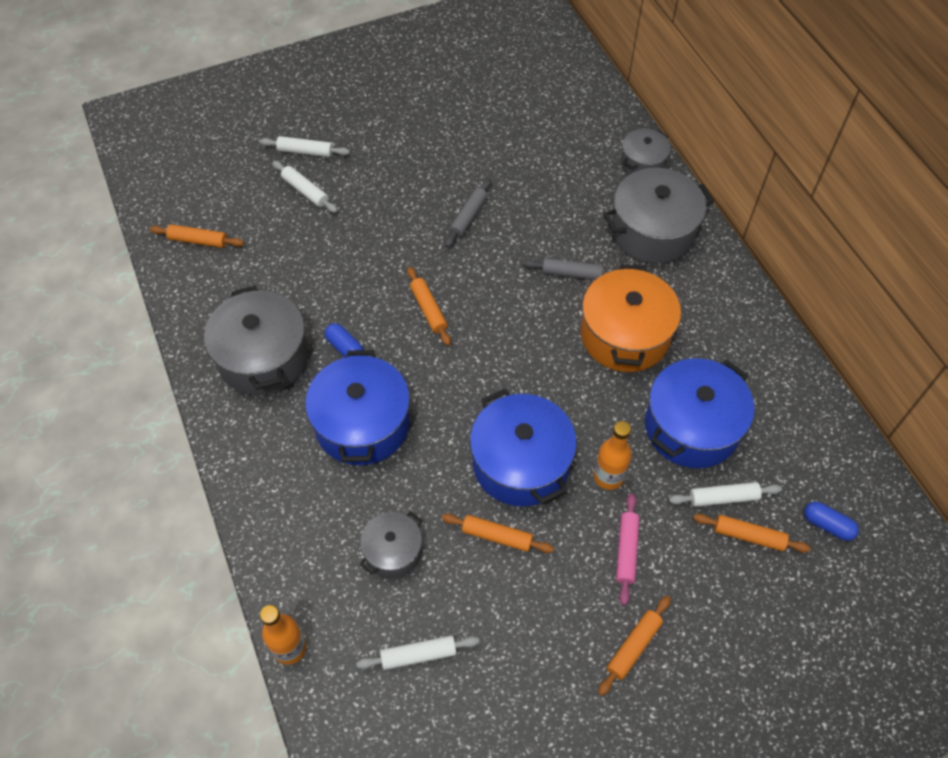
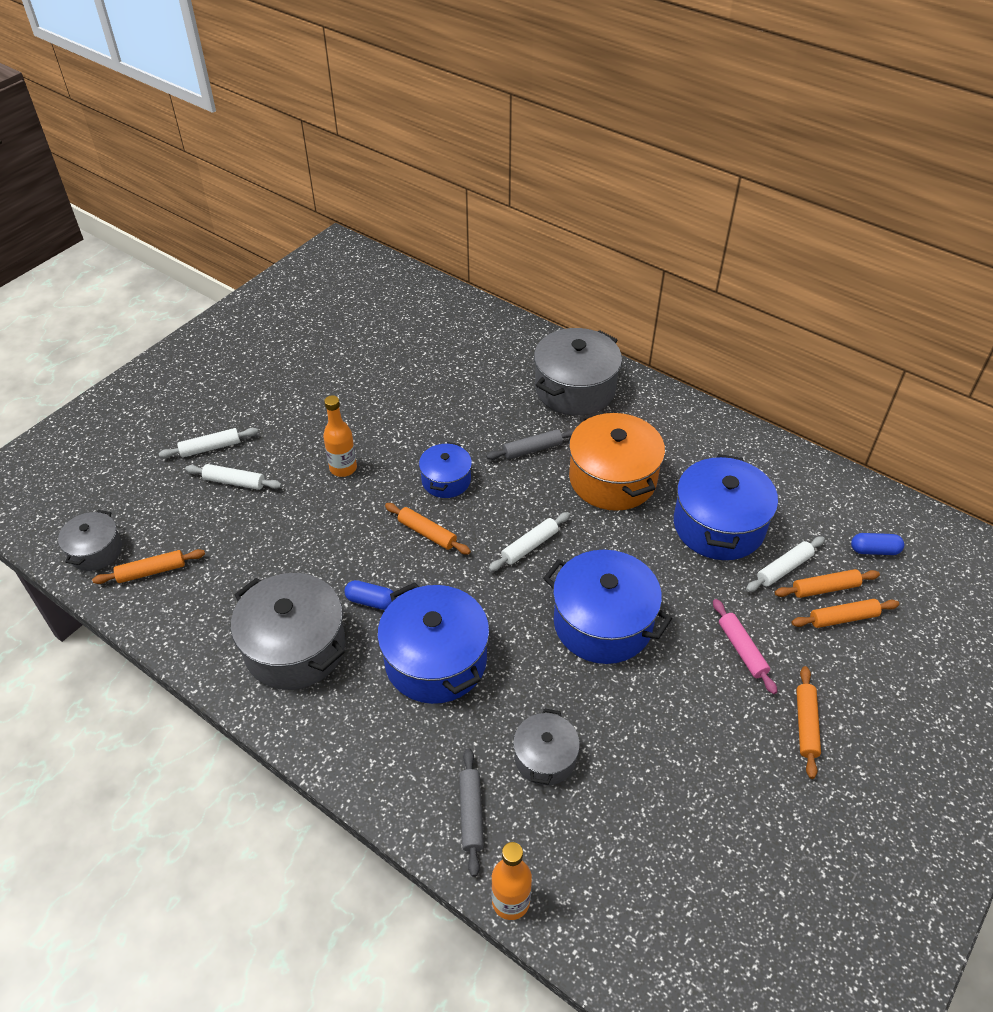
camera: 30 degrees left, 10 degrees down
white rolling pin [357,635,480,670] -> white rolling pin moved to [489,512,570,571]
orange rolling pin [441,514,554,553] -> orange rolling pin moved to [792,599,899,628]
grey rolling pin [445,178,491,248] -> grey rolling pin moved to [459,748,484,877]
orange bottle [594,421,632,490] -> orange bottle moved to [323,395,357,477]
grey pot [621,129,671,175] -> grey pot moved to [58,510,122,571]
none -> blue pot [419,442,472,498]

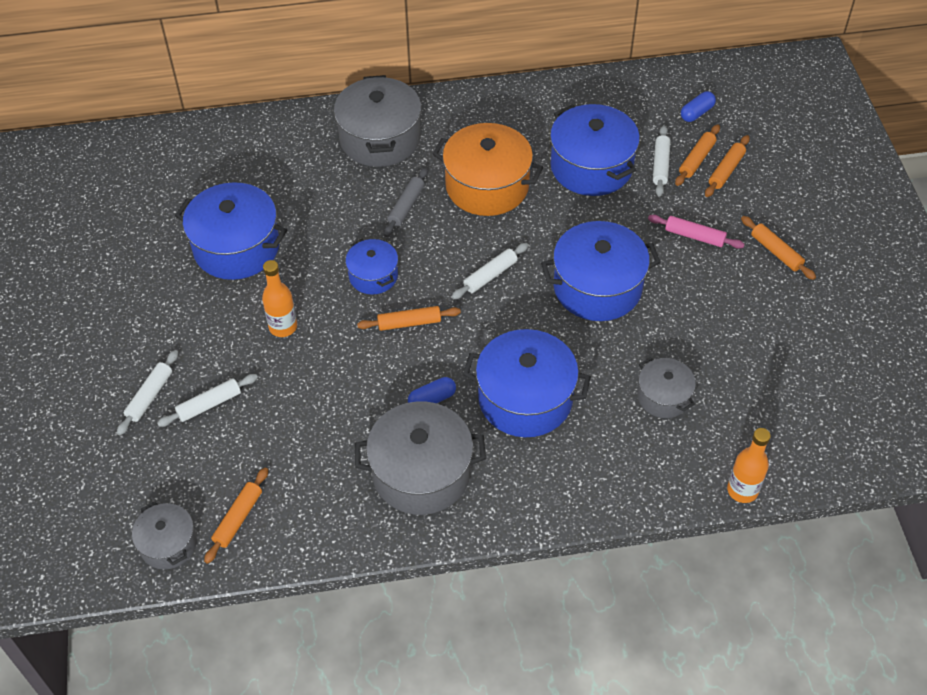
camera: 45 degrees left, 5 degrees up
grey rolling pin [459,748,484,877] -> none
white rolling pin [489,512,570,571] -> white rolling pin turned 45 degrees clockwise [452,243,528,299]
none -> blue pot [175,182,287,280]

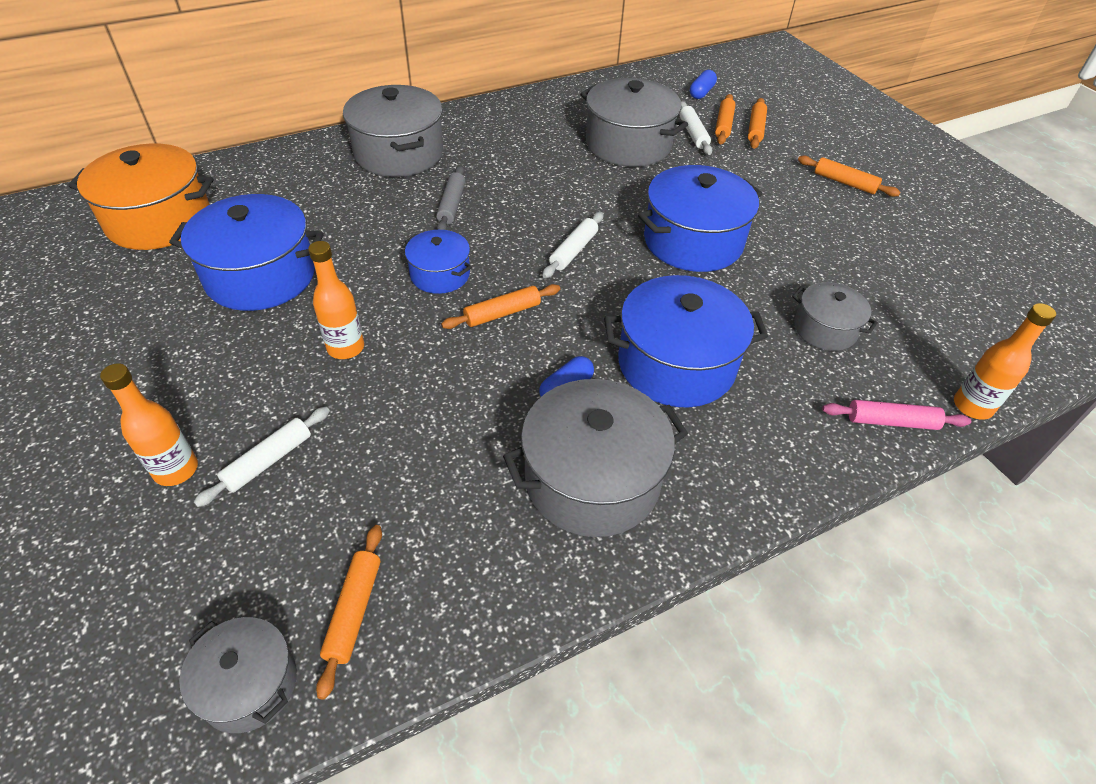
camera: 20 degrees left, 5 degrees down
white rolling pin [117,350,178,435] -> orange bottle [100,363,198,486]
orange pot [433,123,543,216] -> orange pot moved to [68,144,214,250]
blue pot [550,104,640,196] -> grey pot [580,78,688,167]
pink rolling pin [648,215,745,249] -> pink rolling pin moved to [822,400,971,430]

